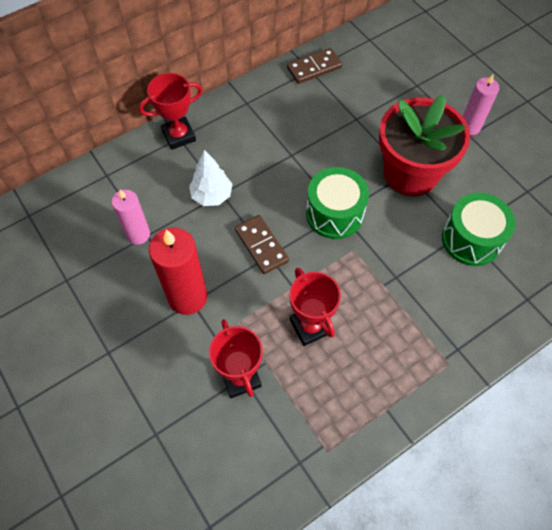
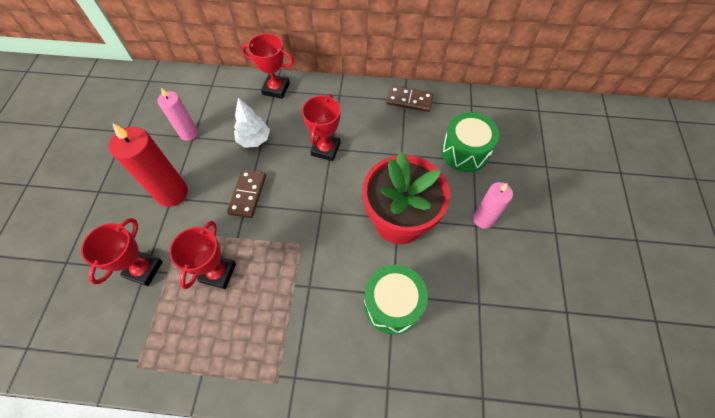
camera: 40 degrees right, 0 degrees up
green drum [306,167,369,239] -> green drum moved to [441,112,499,172]
none -> red trophy [302,94,340,161]

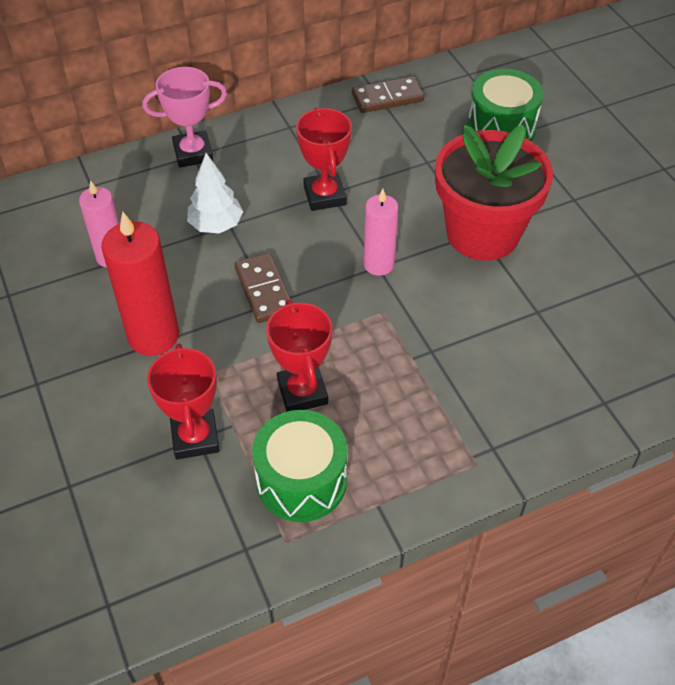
camera: 30 degrees left, 10 degrees down
red trophy [242,33,294,99] -> pink trophy [143,67,227,168]
green drum [364,265,428,334] -> green drum moved to [252,410,347,522]
pink candle [473,182,513,229] -> pink candle moved to [364,189,398,276]

